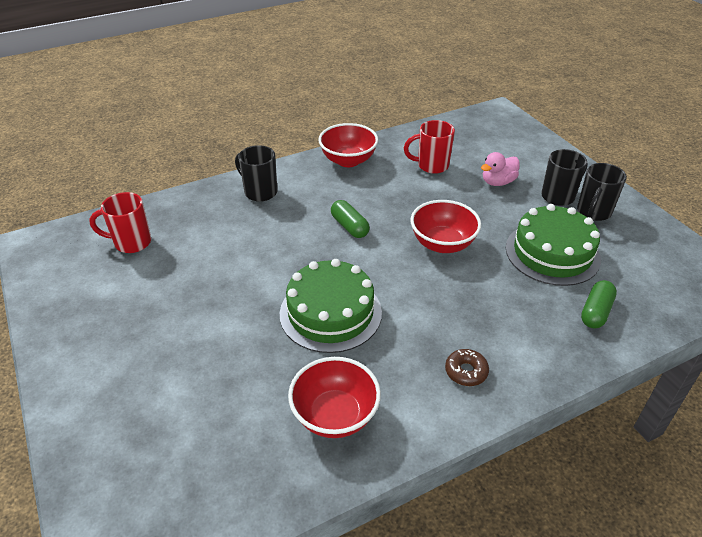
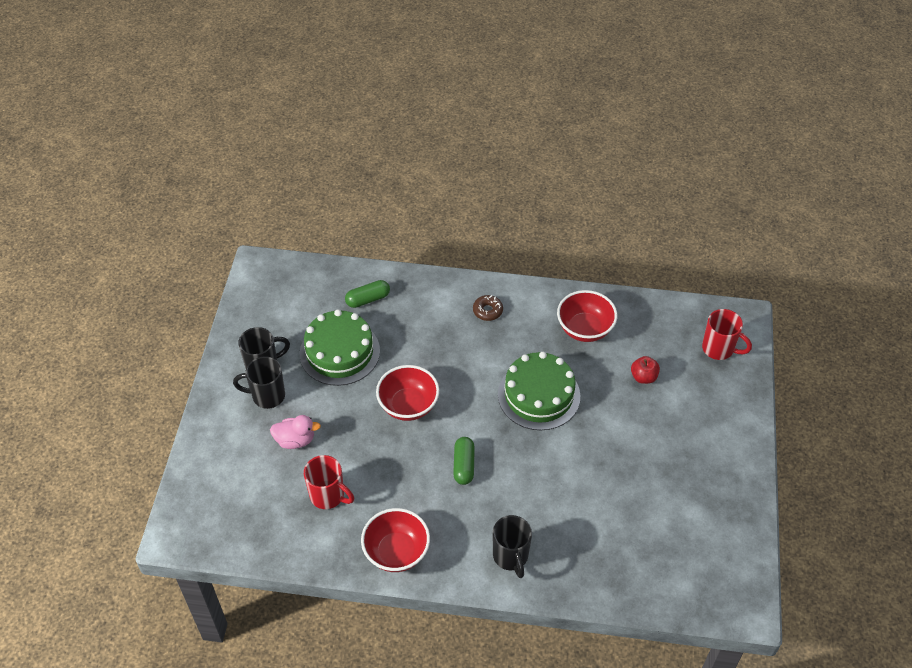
camera: 145 degrees left, 10 degrees up
red mug [89,192,151,253] -> red mug moved to [702,309,752,360]
none -> red apple [631,356,660,384]

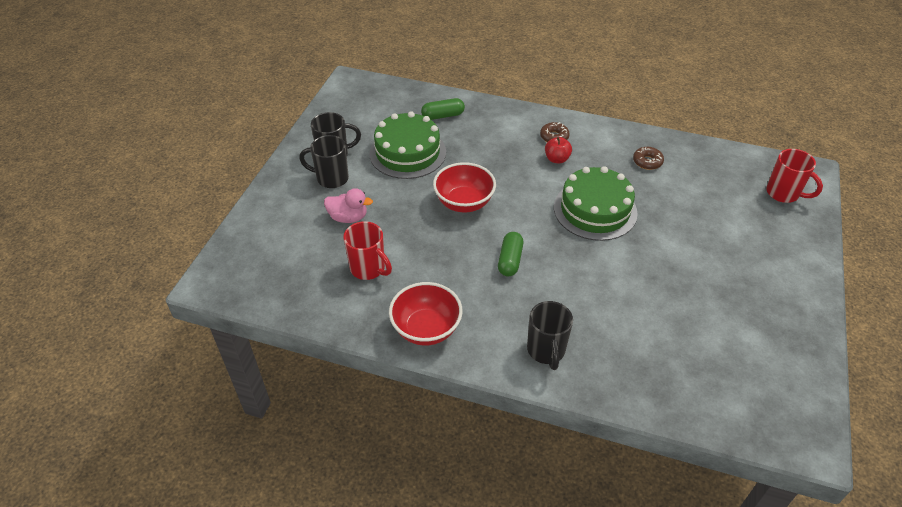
camera: 10 degrees right, 5 degrees down
red bowl [557,290,617,342] -> brown donut [633,147,664,170]
red apple [631,356,660,384] -> red apple moved to [545,137,572,164]

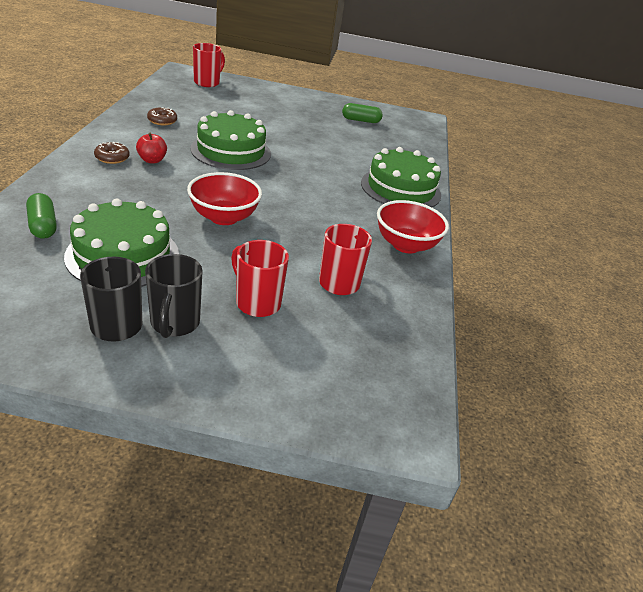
camera: 105 degrees left, 10 degrees down
pink duck [324,188,373,223] -> red mug [231,240,289,317]
green capsule [498,232,523,277] -> green capsule moved to [342,103,383,123]
black mug [527,301,573,370] -> green cake [361,147,441,207]

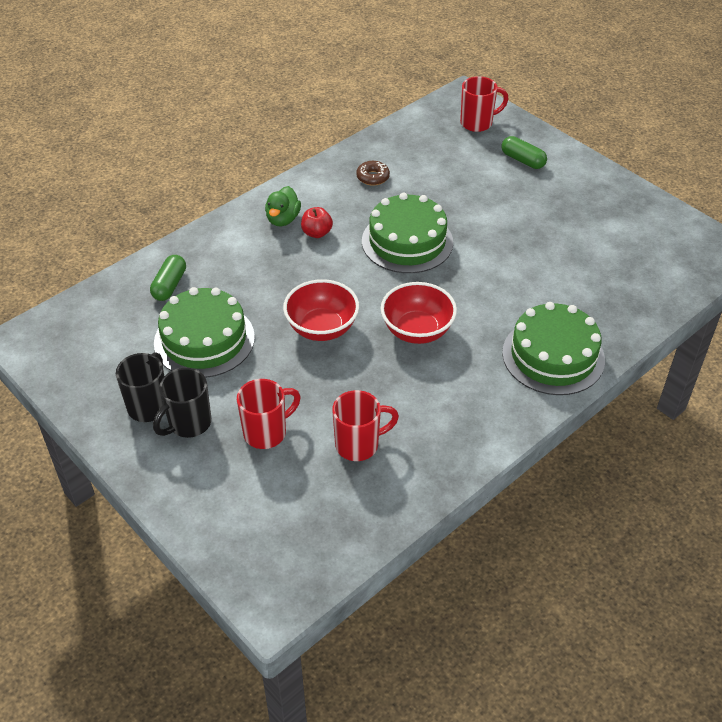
camera: 45 degrees right, 10 degrees up
brown donut [94,142,130,164] -> green duck [265,186,301,226]
red mug [231,240,289,317] -> red mug turned 60 degrees clockwise [237,379,301,449]
green capsule [342,103,383,123] -> green capsule moved to [501,136,547,169]
red bowl [377,200,449,253] -> red bowl moved to [380,282,457,344]

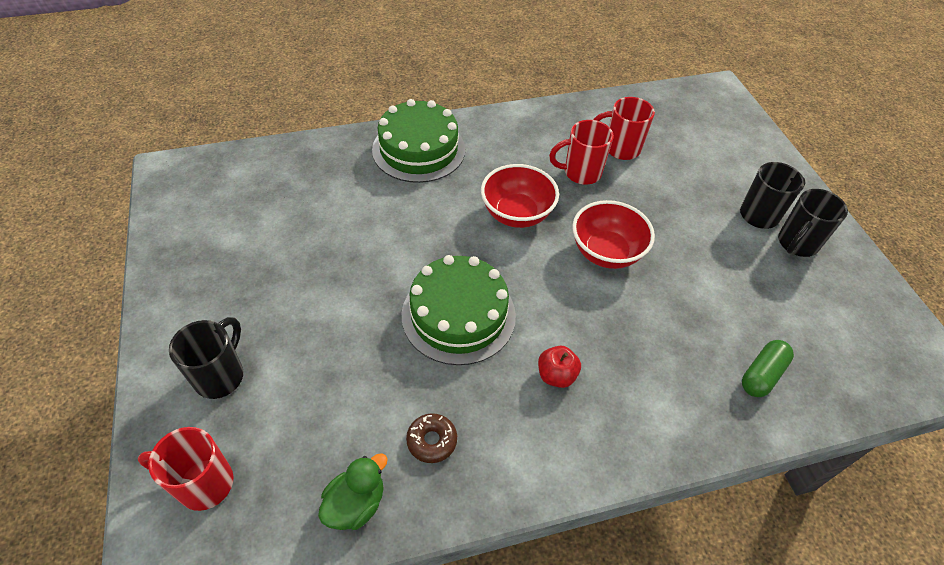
camera: 155 degrees left, 5 degrees up
green cake [154,287,255,378] -> none
red mug [237,379,301,449] -> red mug moved to [549,120,614,185]
green duck [265,186,301,226] -> green duck moved to [318,453,388,530]
green capsule [501,136,547,169] -> black mug [169,317,243,399]

